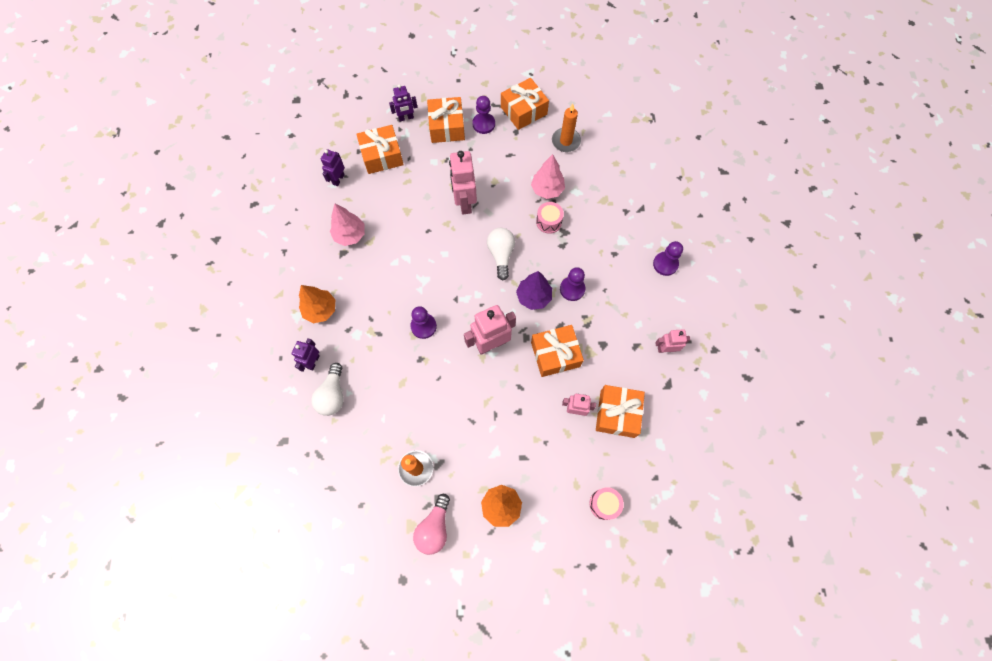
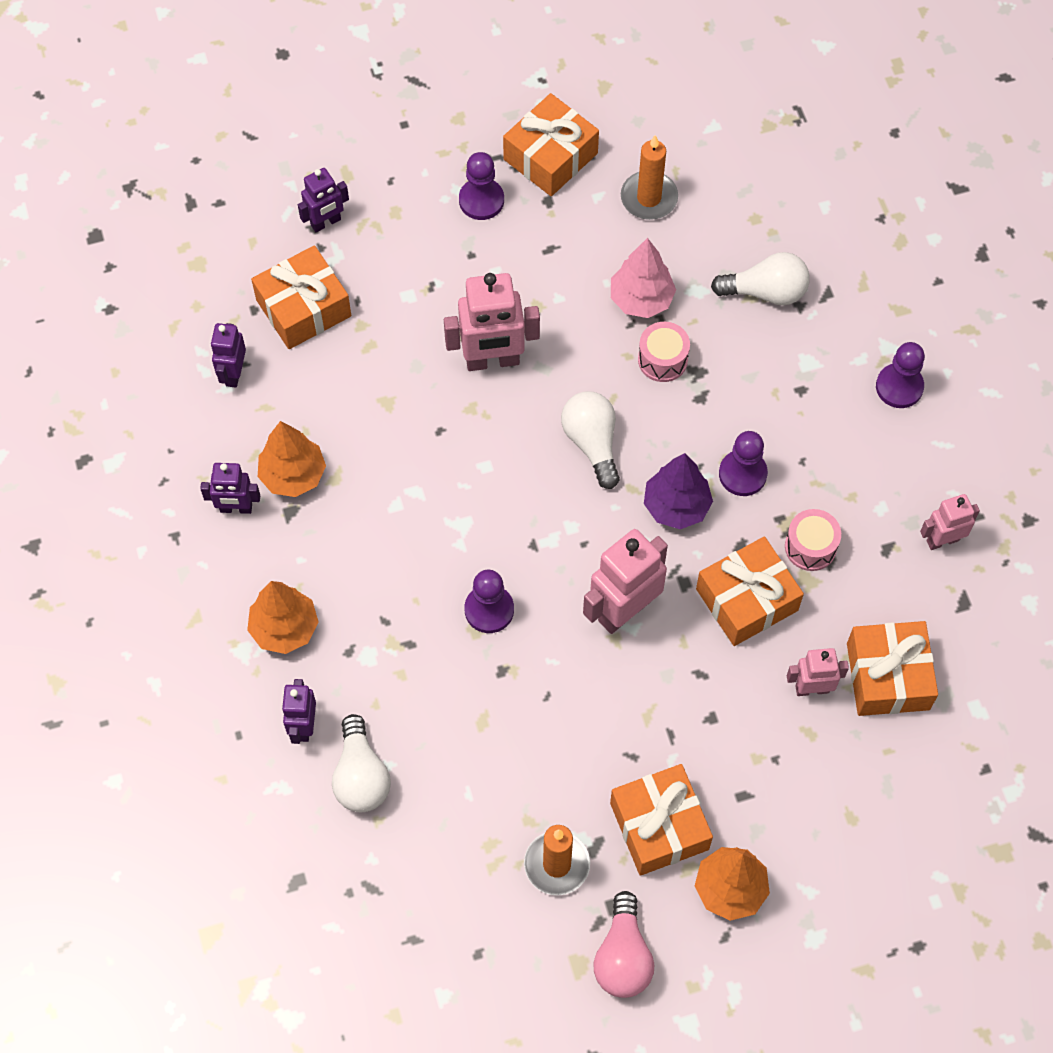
camera: 15 degrees left, 5 degrees down
pink tree [330,204,365,246] -> orange tree [258,421,326,497]
orange gift [427,97,465,143] -> orange gift moved to [610,764,713,876]
pink robot [449,151,477,214] -> pink robot turned 75 degrees counterclockwise [444,273,540,371]
pink drum [589,487,624,520] -> pink drum moved to [785,509,841,571]
none -> purple robot [200,463,260,514]
none -> white light bulb [711,252,810,306]

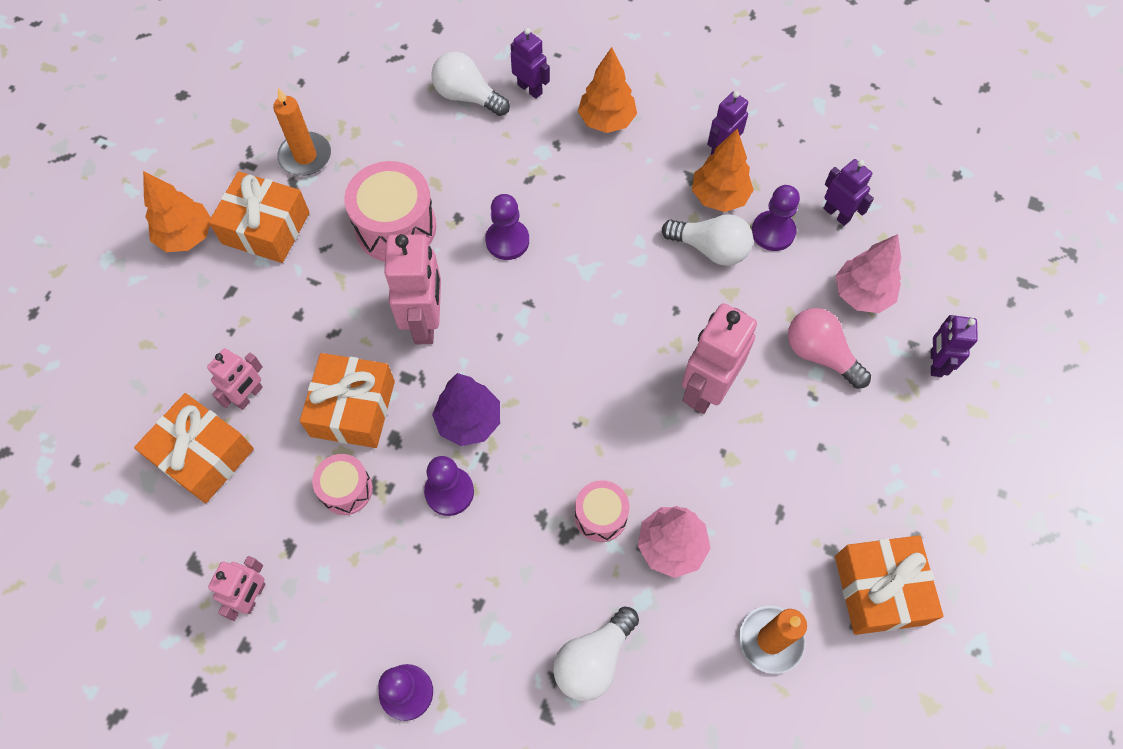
camera: 130 degrees right, 0 degrees up
orange gift [251,245,351,349] -> pink tree [836,234,901,313]
purple pawn [459,152,504,220] -> purple pawn moved to [752,185,800,251]
white light bulb [561,391,620,489] -> white light bulb moved to [662,214,753,266]
pink light bulb [594,891,654,998] -> pink light bulb moved to [788,308,871,389]
none -> pink drum [344,161,436,262]

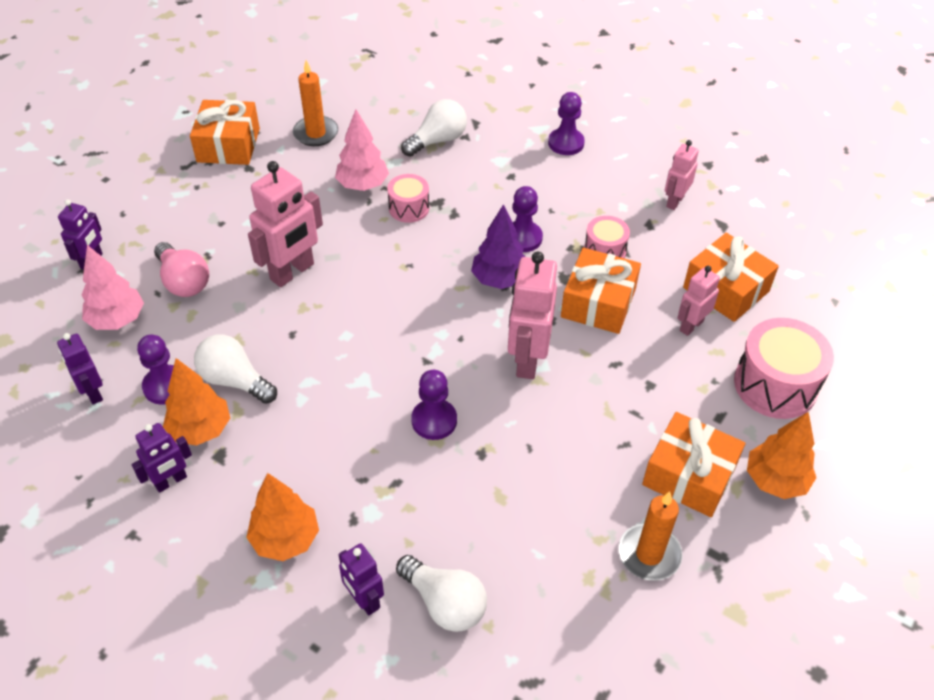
camera: 170 degrees left, 15 degrees down
pink drum [344,161,436,262] -> pink drum moved to [734,318,834,419]

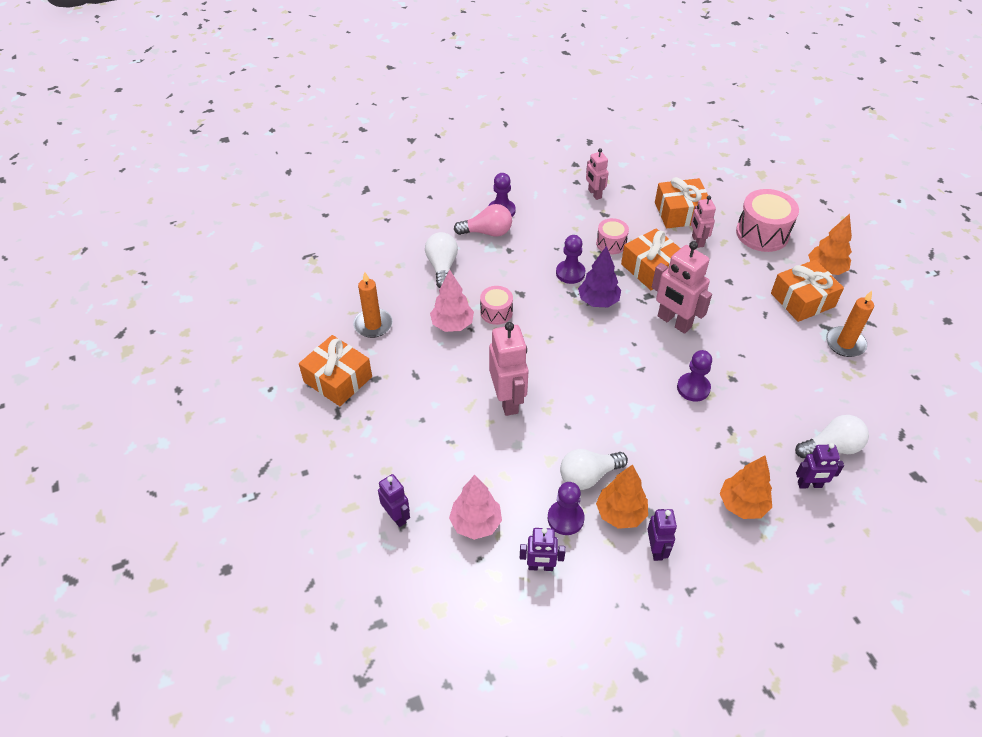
camera: 55 degrees left, 0 degrees up
pink light bulb [154,242,209,297] -> pink light bulb moved to [454,204,512,237]

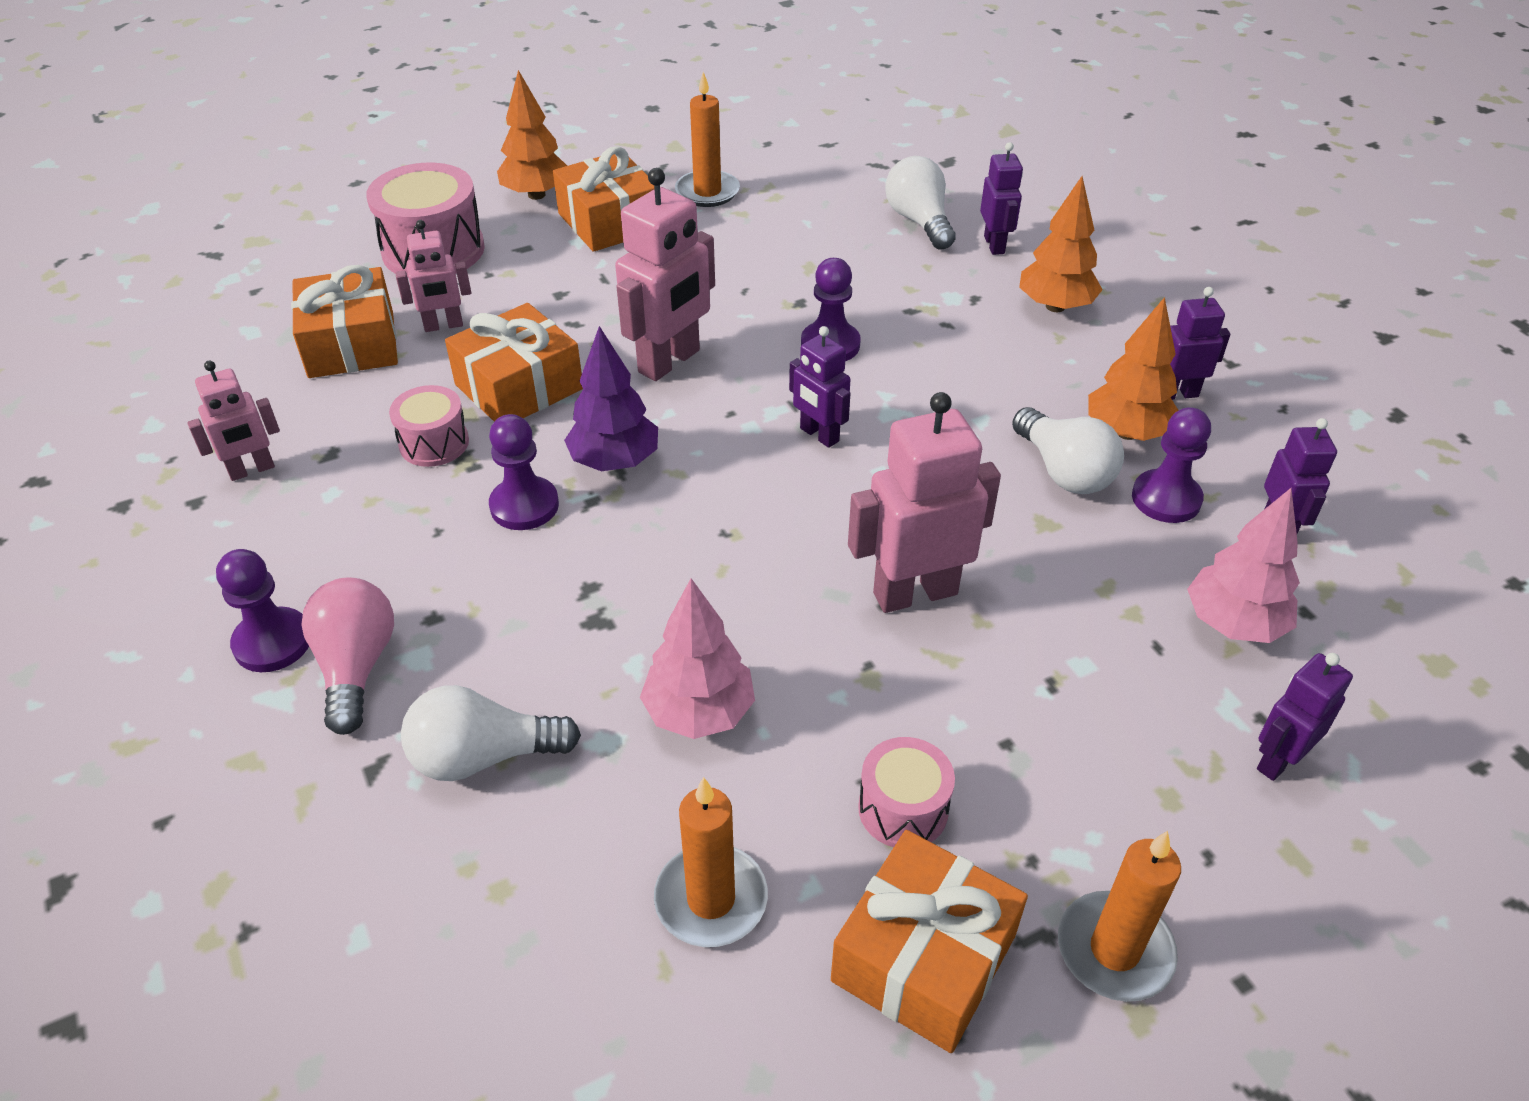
camera: 95 degrees left, 5 degrees down
pink drum [480,286,513,325] -> pink drum moved to [858,737,955,847]
none -> purple robot [789,326,851,448]
none -> orange candle [1058,831,1181,1002]

